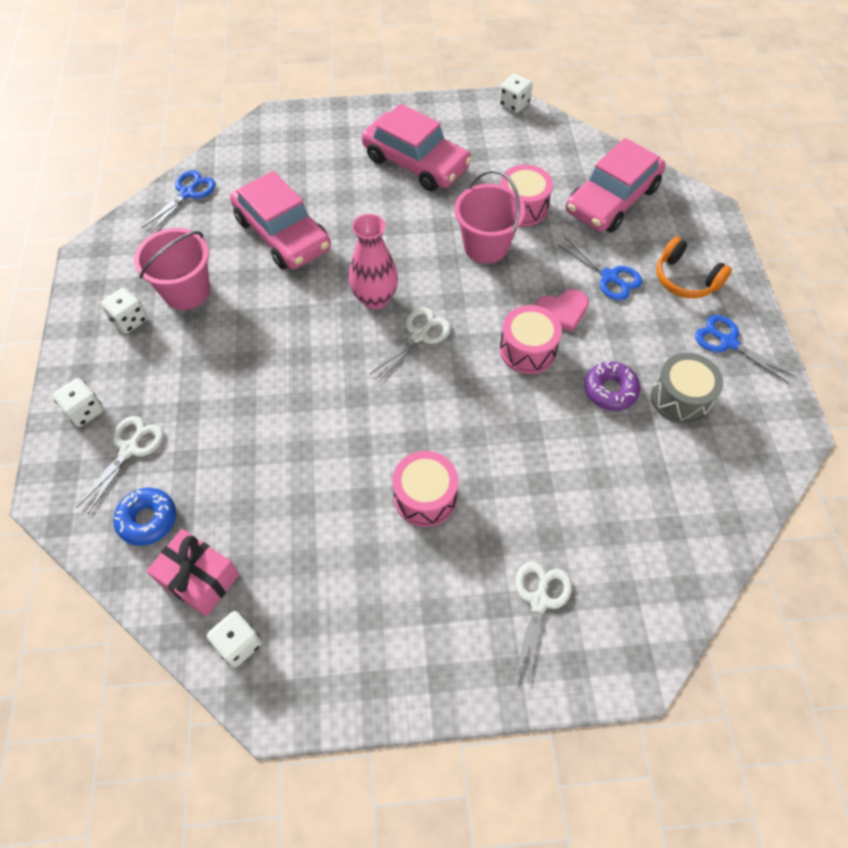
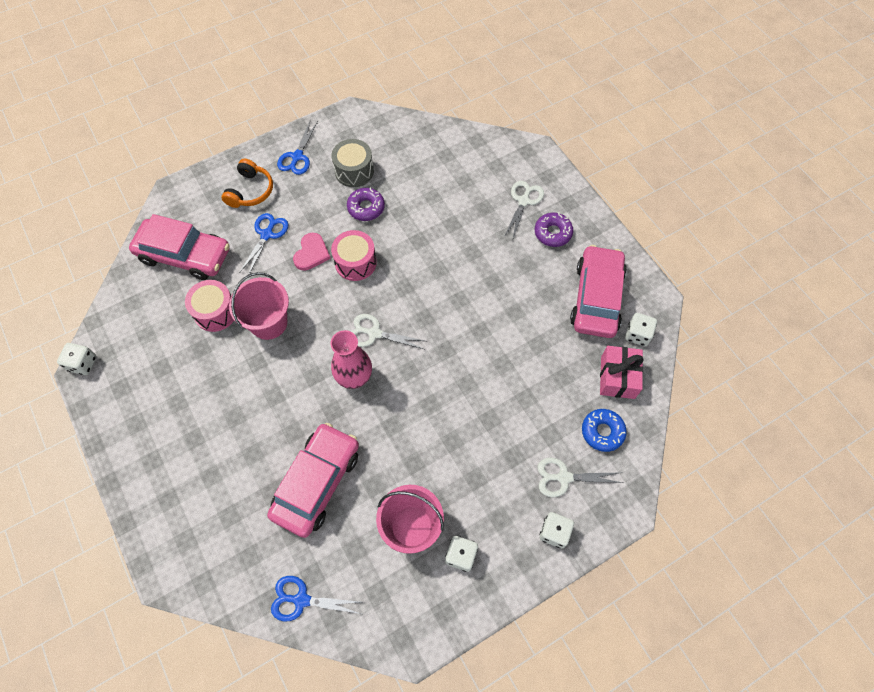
camera: 115 degrees left, 5 degrees up
pink car [362,104,472,191] -> pink car moved to [570,245,627,338]
pink drum [392,451,458,527] -> none
white scissors [514,562,572,682] -> white scissors turned 120 degrees clockwise [504,181,544,238]
pink heart [535,289,589,332] -> pink heart turned 60 degrees clockwise [293,233,331,270]
none -> purple donut [535,213,573,247]

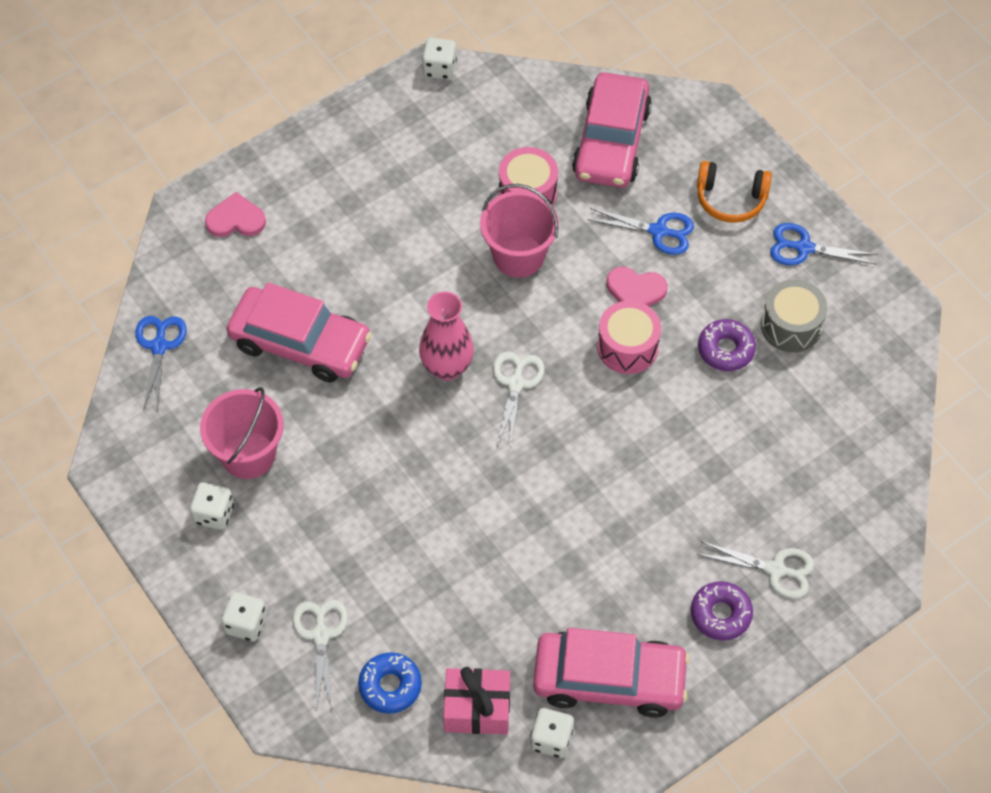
camera: 85 degrees right, 5 degrees down
none -> pink heart [205,192,266,237]

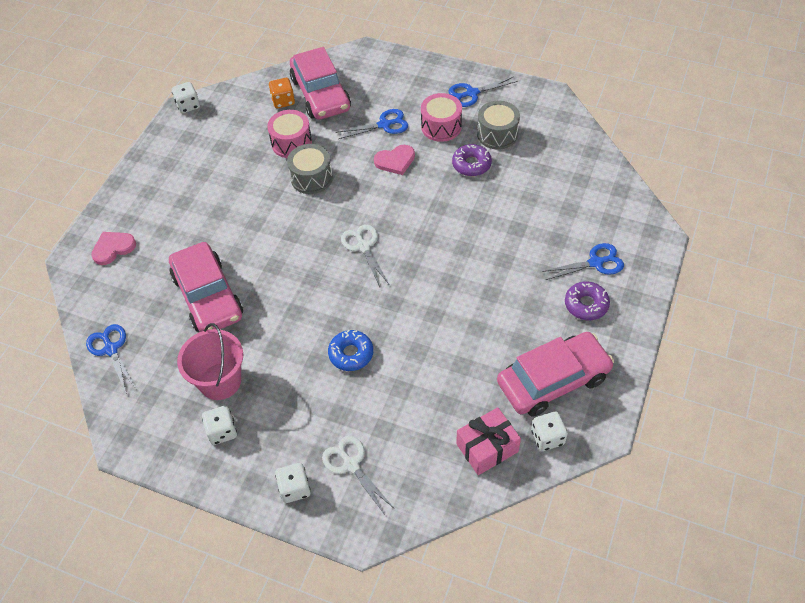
camera: 30 degrees left, 5 degrees down
pink car [226,282,372,382] -> pink car turned 75 degrees clockwise [169,242,243,332]
blue donut [358,652,422,714] -> blue donut moved to [328,330,373,371]
pink vase [419,291,474,380] -> none
pink bucket [480,184,559,278] -> grey drum [287,144,333,194]
pink drum [597,301,661,374] -> pink drum moved to [421,93,462,142]
orange headphones [697,161,772,223] -> none
white scissors [697,541,814,599] -> blue scissors [542,243,624,280]
none -> orange dice [269,78,295,108]

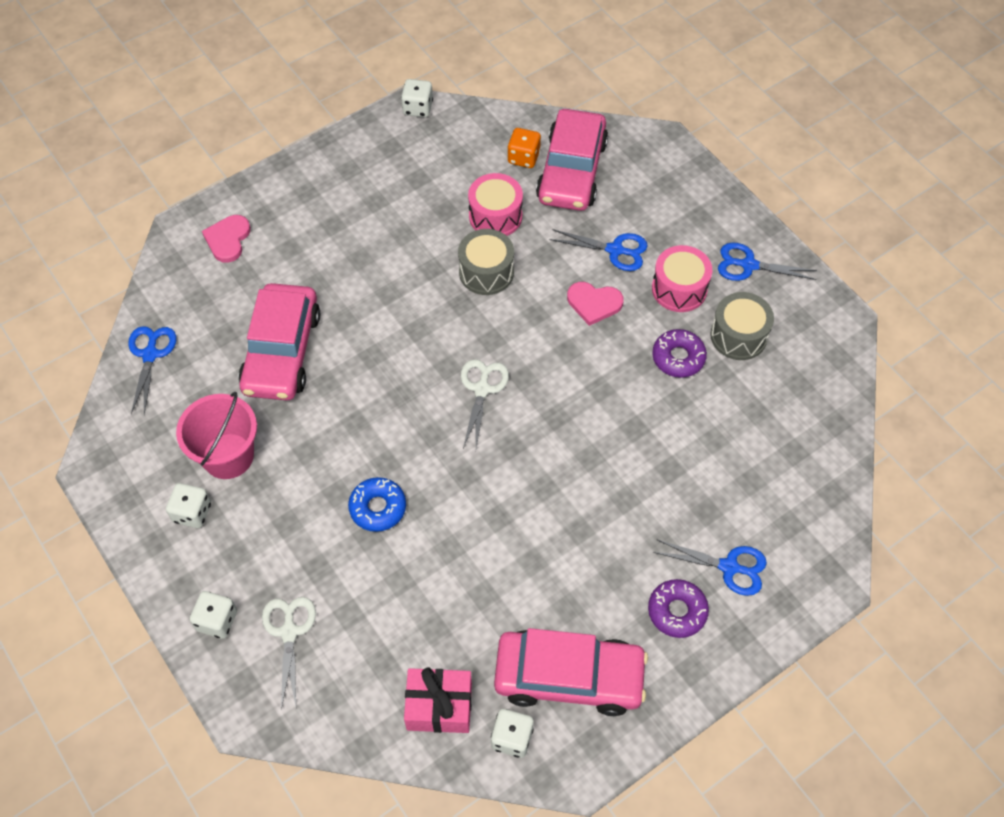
camera: 30 degrees right, 5 degrees up
pink heart [91,232,136,265] -> pink heart turned 75 degrees counterclockwise [202,215,251,263]

